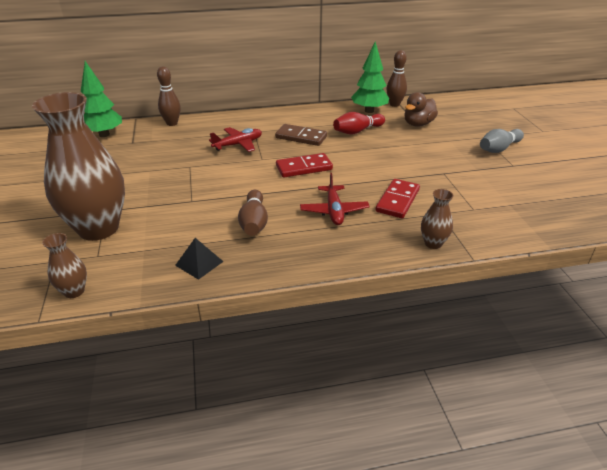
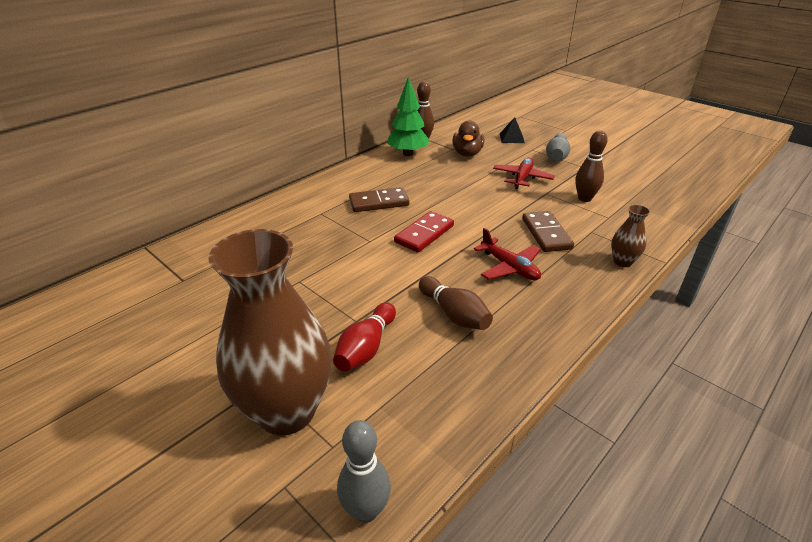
camera: 35 degrees left, 0 degrees up
brown vase [42,233,87,298] -> grey bowling pin [337,420,391,523]
green tree [81,61,122,137] -> none
brown bowling pin [157,67,181,126] -> brown bowling pin moved to [575,131,608,202]
black pyramid [175,238,224,280] -> black pyramid moved to [500,117,525,143]
red plane [209,127,262,152] -> red plane moved to [493,158,555,189]
red bowling pin [333,112,385,135] -> red bowling pin moved to [333,302,396,372]
red domino [376,179,420,218] -> brown domino [522,211,574,252]

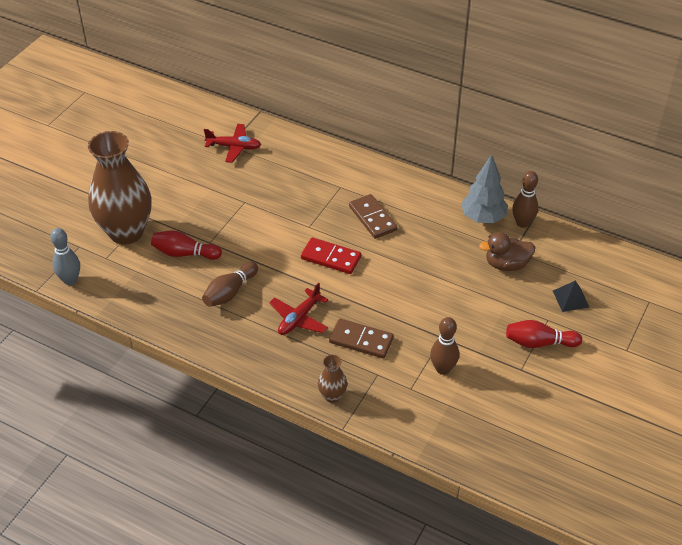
camera: 75 degrees right, 10 degrees up
green tree [388,76,430,156] -> grey tree [461,155,508,223]
red plane [493,158,555,189] -> red plane moved to [204,124,261,163]
brown domino [522,211,574,252] -> brown domino turned 45 degrees clockwise [329,318,394,359]
grey bowling pin [546,133,570,161] -> red bowling pin [506,320,582,348]

